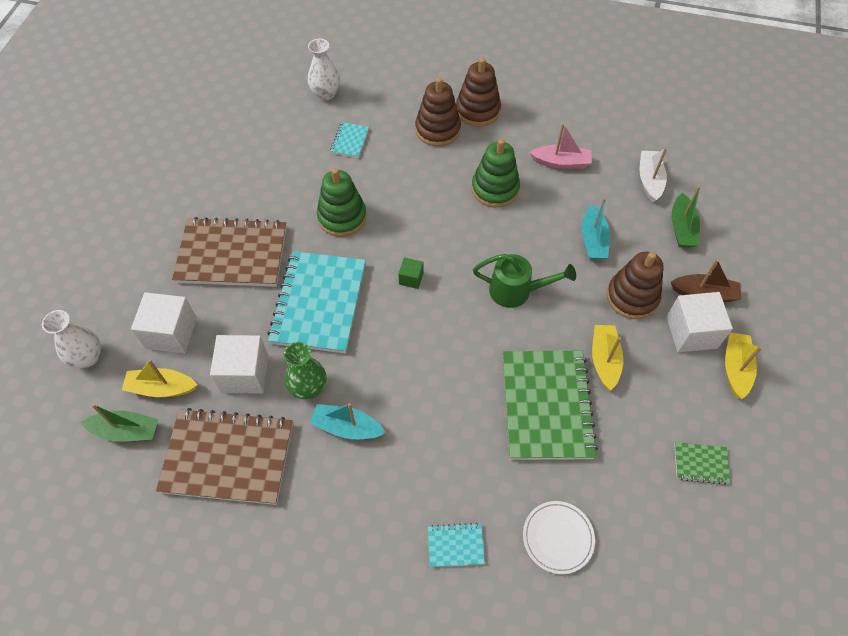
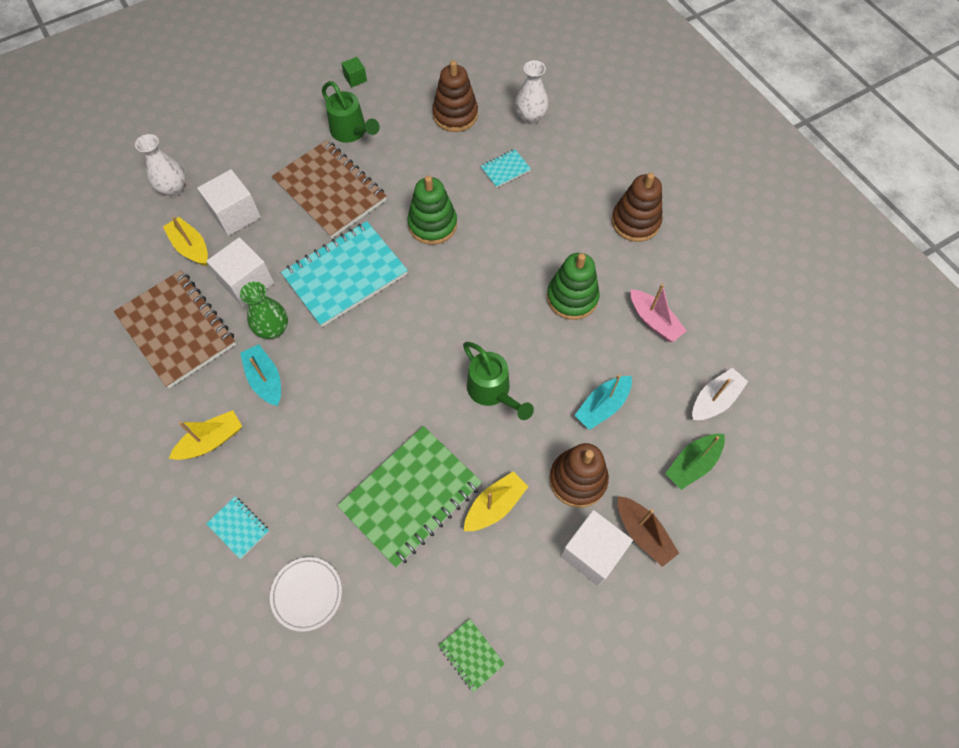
camera: 45 degrees right, 5 degrees up
green boat [81,404,158,442] -> none
green cube [398,257,424,289] -> green cube moved to [341,57,367,87]
brown stacking toy [415,77,461,147] -> brown stacking toy moved to [432,60,478,132]
yellow boat [725,332,762,399] -> yellow boat moved to [169,410,242,460]
none -> green watering can [322,81,380,143]

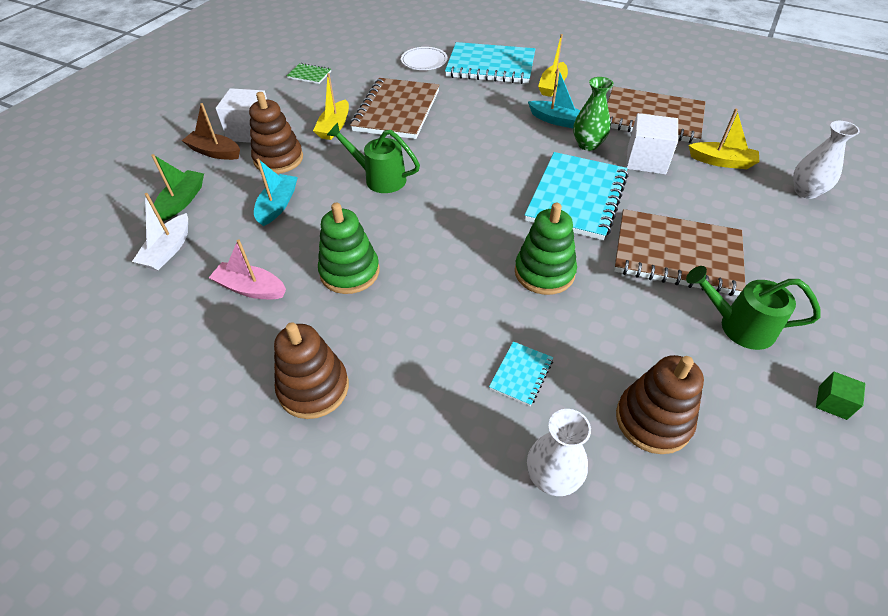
camera: 150 degrees right, 15 degrees down
white cube [197,169,261,236] -> none
turquoise notebook [206,496,269,559] -> turquoise notebook [445,42,535,84], size x2.30
green notebook [337,426,482,567] -> brown notebook [350,78,439,139]

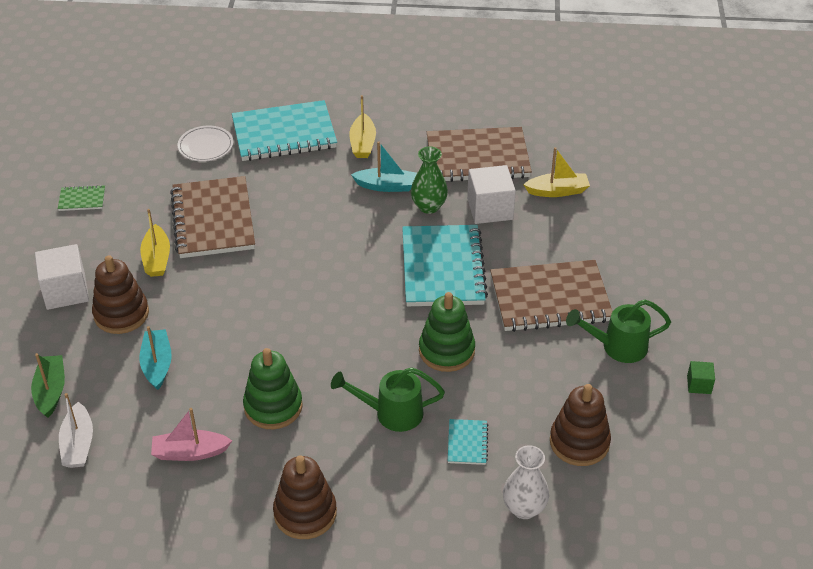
camera: 25 degrees left, 5 degrees down
brown boat [182,103,240,160] -> none
green watering can [327,123,420,193] -> green watering can moved to [331,367,445,432]
white vase [793,121,860,199] -> none

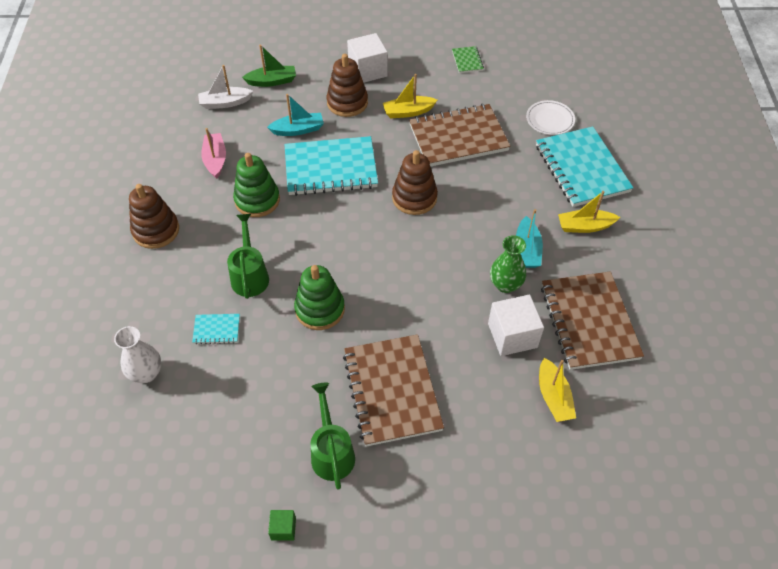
camera: 85 degrees right, 10 degrees up
turquoise notebook [402,225,488,306] -> turquoise notebook moved to [285,136,378,196]
brown stacking toy [550,384,611,466] -> brown stacking toy moved to [392,150,438,215]

